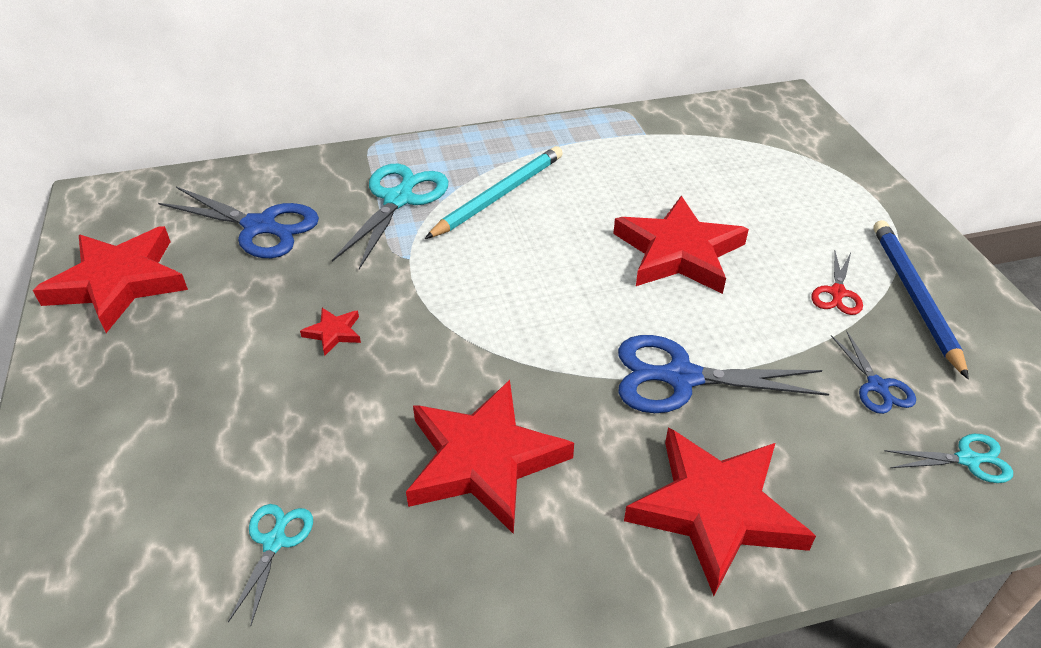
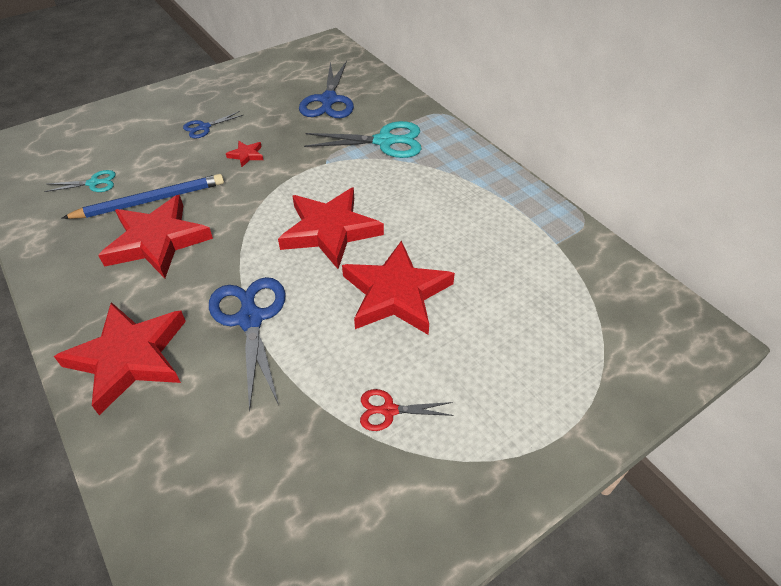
camera: 70 degrees right, 5 degrees up
red star [33,226,188,333] -> red star moved to [278,187,384,269]
turquoise pencil [425,146,563,239] -> none
blue scissors [831,331,916,414] -> blue scissors moved to [183,111,243,138]
blue pencil [873,220,969,379] -> blue pencil moved to [62,174,224,219]
turquoise scissors [885,434,1013,483] -> none

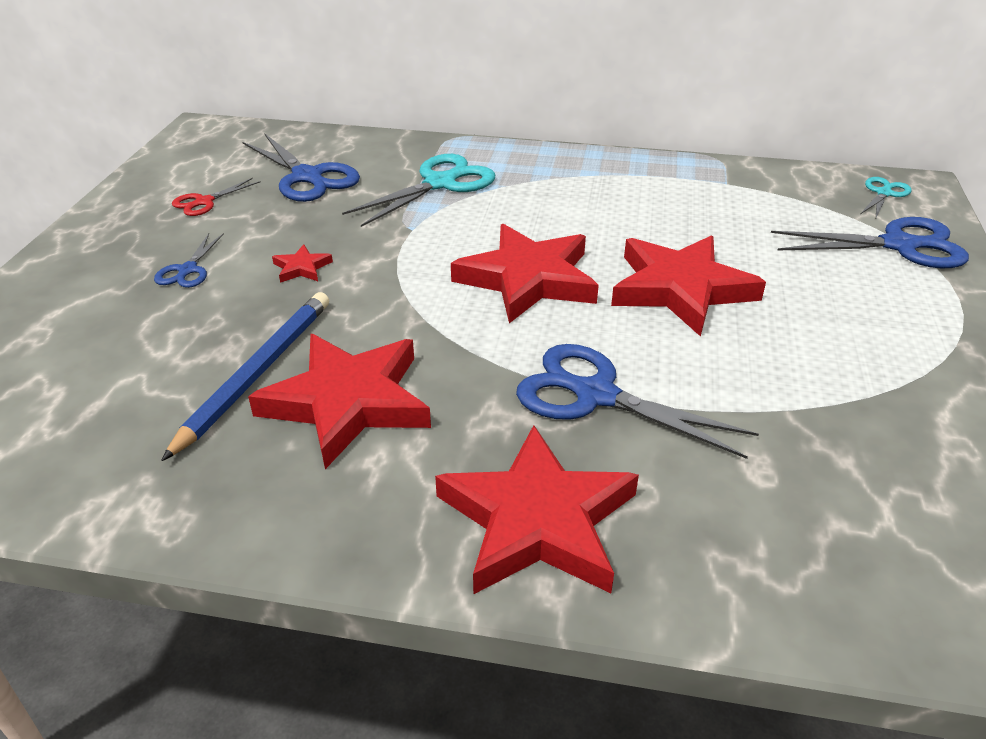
camera: 45 degrees left, 10 degrees down
turquoise scissors [44,170,116,192] -> turquoise scissors moved to [861,177,912,218]
red scissors [360,389,454,431] -> red scissors moved to [172,178,261,216]
none -> blue scissors [771,217,969,269]

